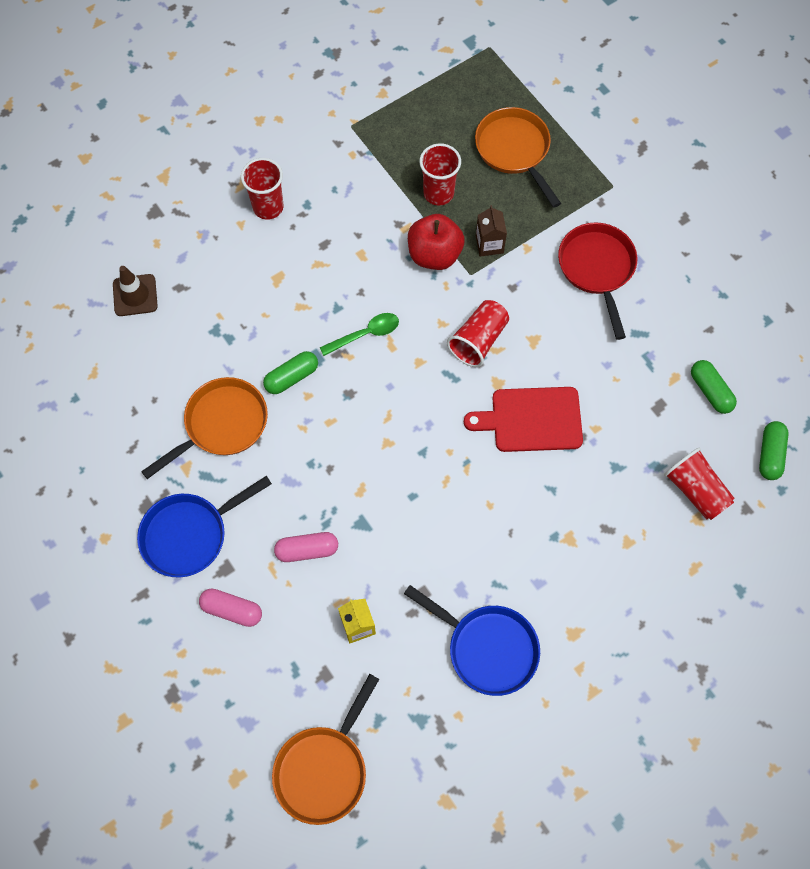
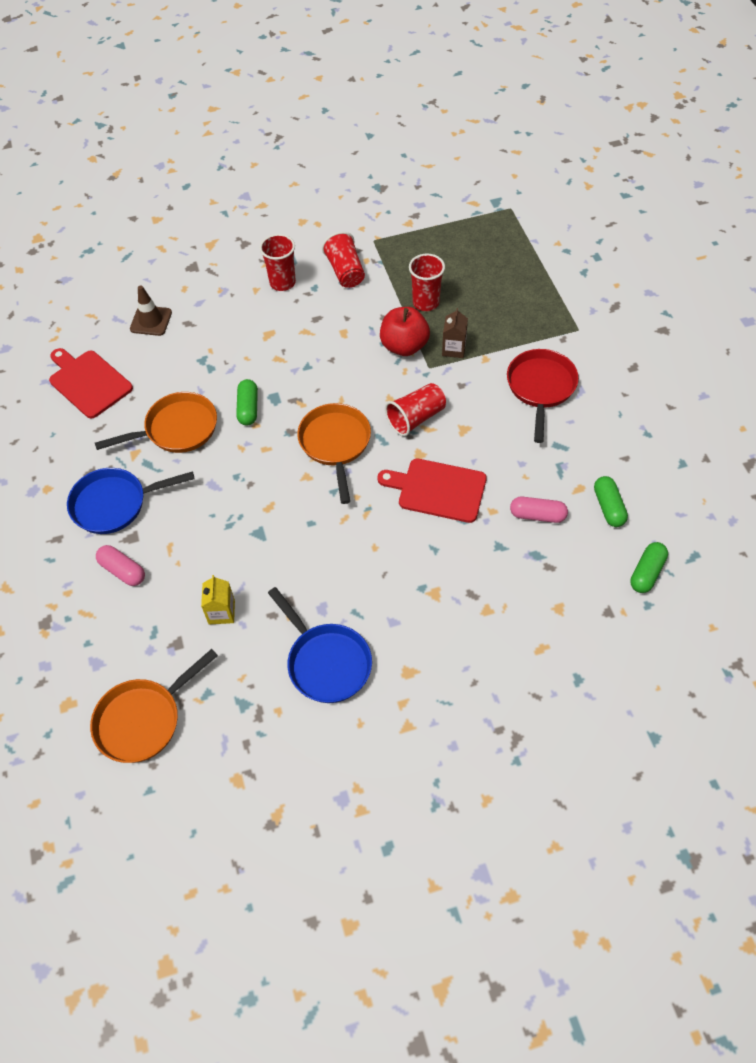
camera: 20 degrees right, 10 degrees down
green capsule [263,351,318,394] -> green capsule turned 75 degrees counterclockwise [236,379,258,426]
pink capsule [274,532,338,562] -> pink capsule moved to [510,497,568,523]
green spoon [320,313,399,356] -> none
orange pan [475,107,561,208] -> orange pan moved to [297,403,371,504]
red cup [664,448,735,520] -> red cup moved to [322,232,365,288]
none -> red cutting board [49,348,133,419]

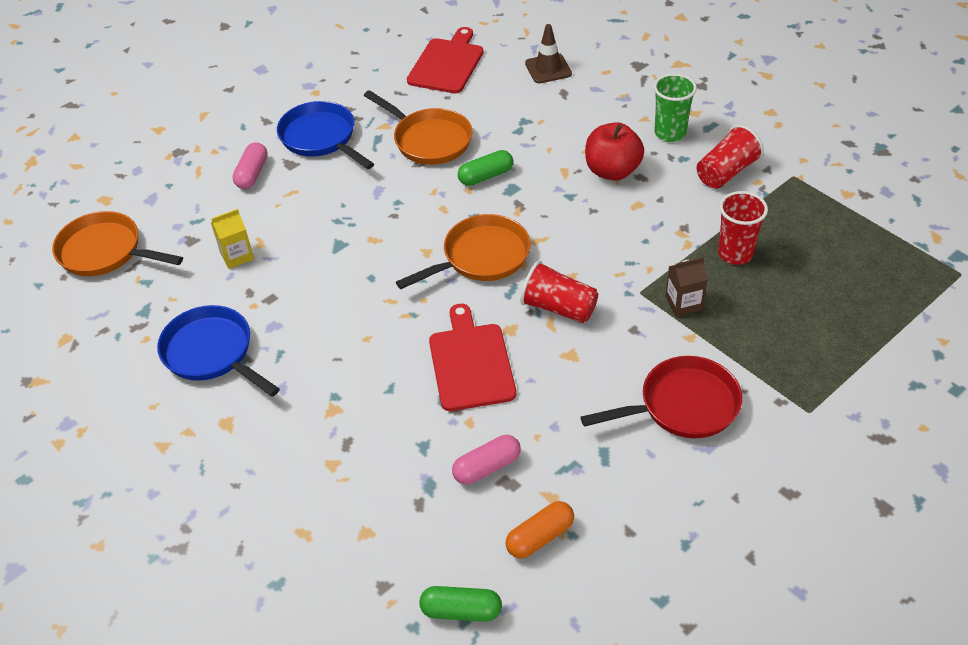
camera: 65 degrees right, 10 degrees down
red cup [260,234,296,291] -> green cup [654,74,697,142]
blue pan [268,587,372,703] -> blue pan turned 105 degrees clockwise [157,305,280,397]
red apple [380,307,430,356] -> red apple moved to [585,122,644,181]
pink capsule [510,497,568,523] -> pink capsule turned 75 degrees clockwise [452,435,521,485]
green capsule [594,476,628,527] -> orange capsule [505,501,574,558]

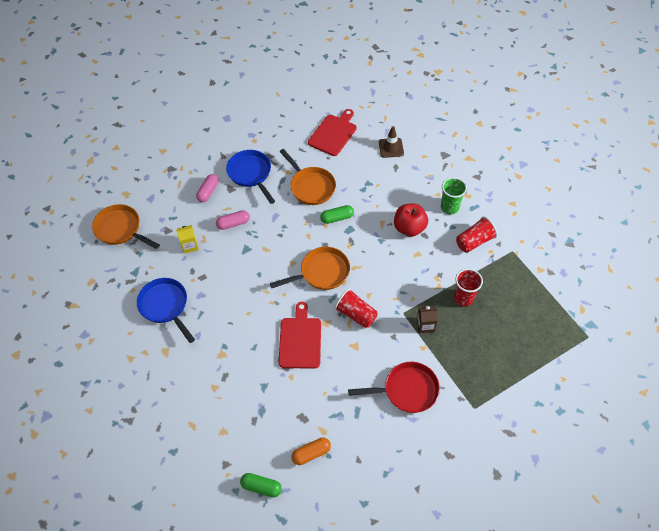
camera: 10 degrees right, 10 degrees up
pink capsule [452,435,521,485] -> pink capsule moved to [216,210,250,230]

